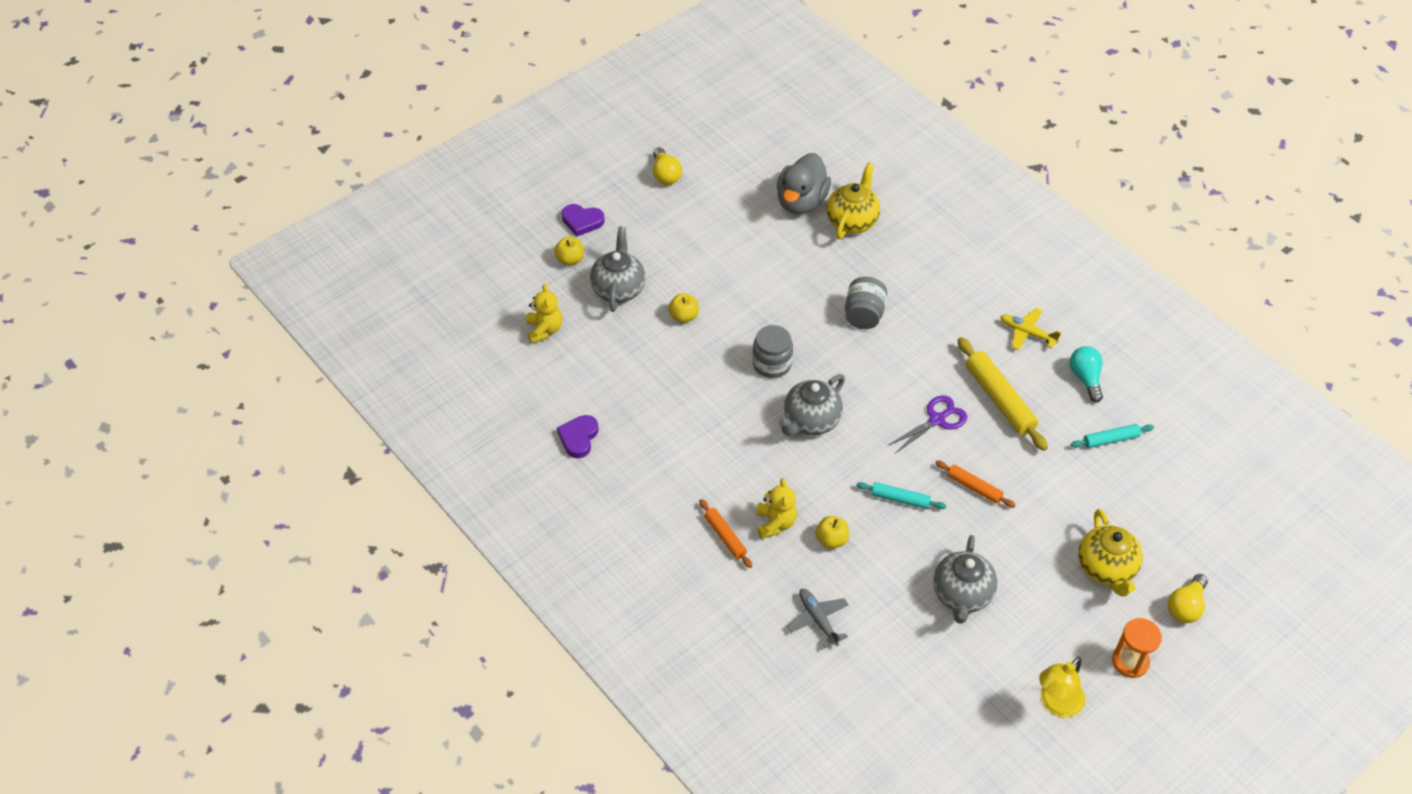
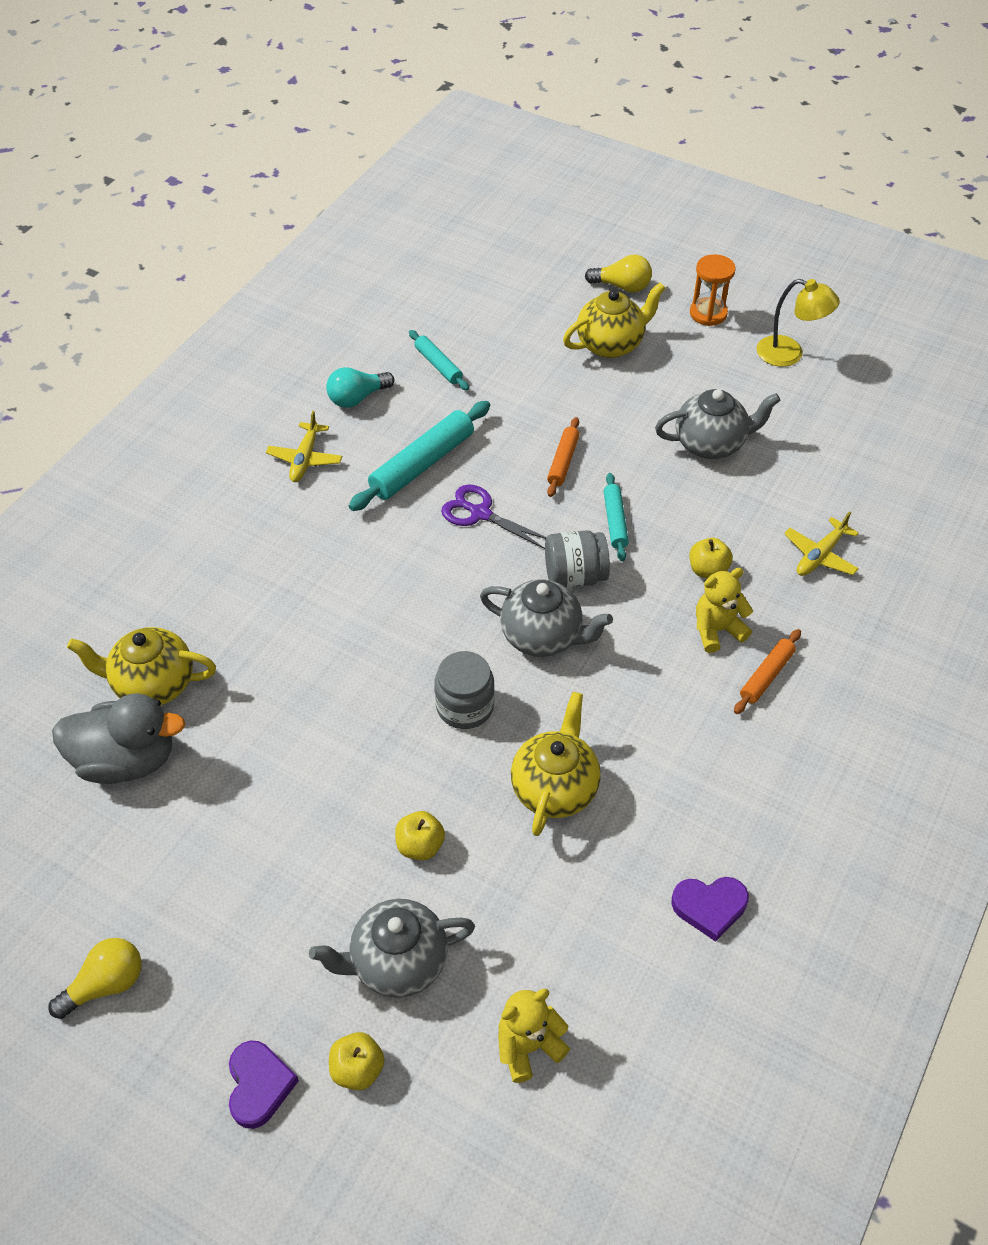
camera: 110 degrees left, 0 degrees up
grey plane [787,589,849,648] -> yellow plane [784,511,859,576]
grey jar [845,277,887,329] -> grey jar moved to [545,530,610,588]
yellow rolling pin [958,337,1048,451] -> turquoise rolling pin [349,401,490,511]
none -> yellow teapot [511,692,601,836]

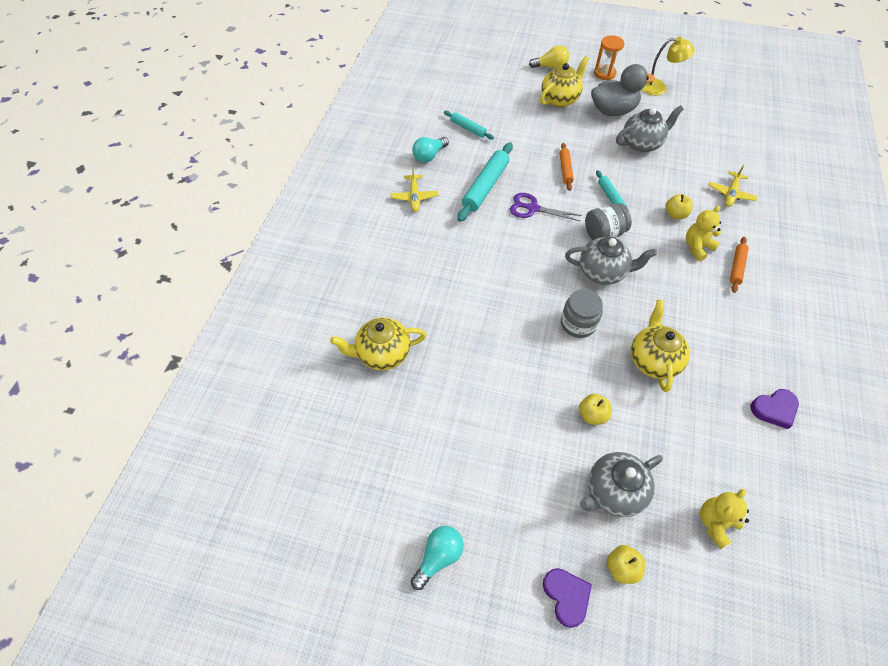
camera: 15 degrees left, 5 degrees up
yellow light bulb [48,938,142,1019] -> turquoise light bulb [411,526,464,590]
grey duck [52,693,185,784] -> grey duck moved to [591,64,655,116]

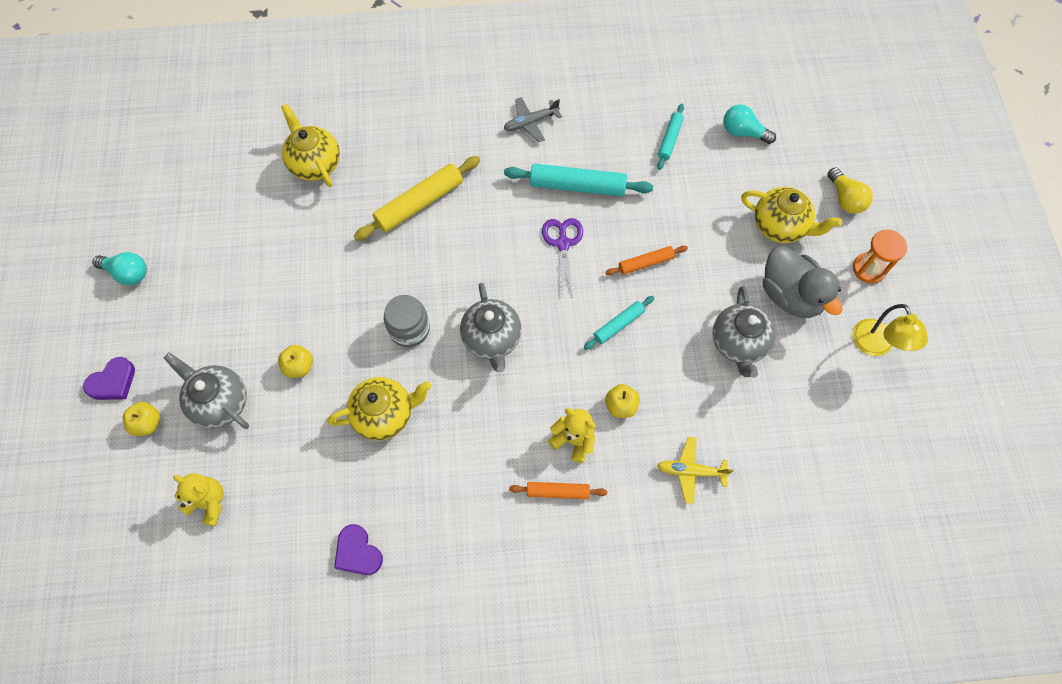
camera: 70 degrees right, 10 degrees up
yellow plane [391,166,438,212] -> grey plane [504,97,562,142]
turquoise light bulb [412,137,449,163] -> turquoise light bulb moved to [723,104,776,144]
grey jar [585,203,632,240] -> none
grey teapot [616,105,684,153] -> grey teapot turned 45 degrees clockwise [712,286,776,378]
none -> yellow rolling pin [354,156,480,241]

